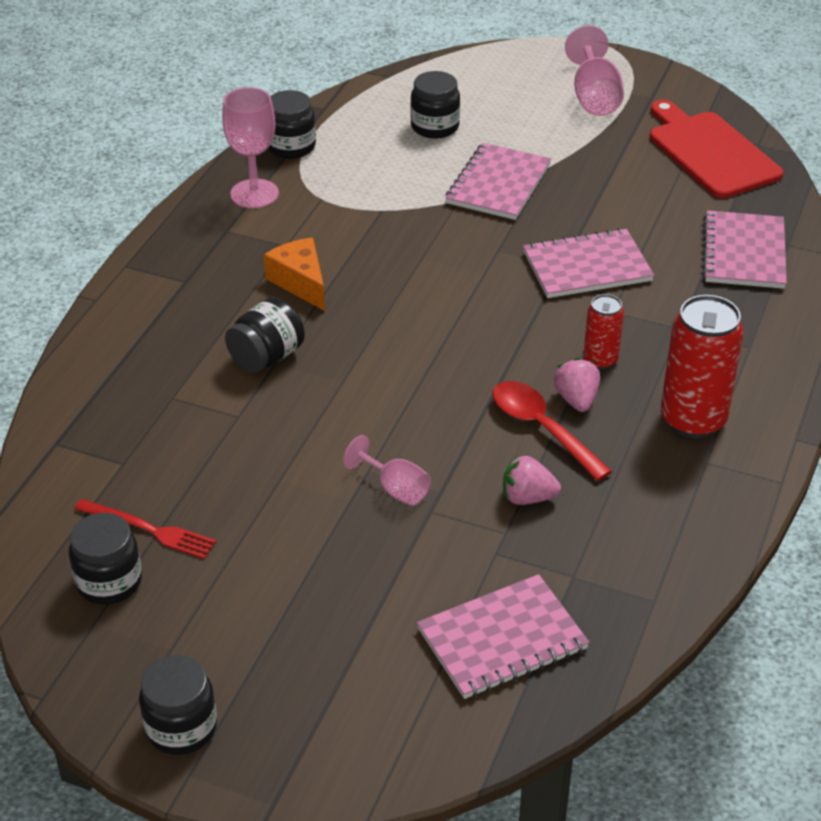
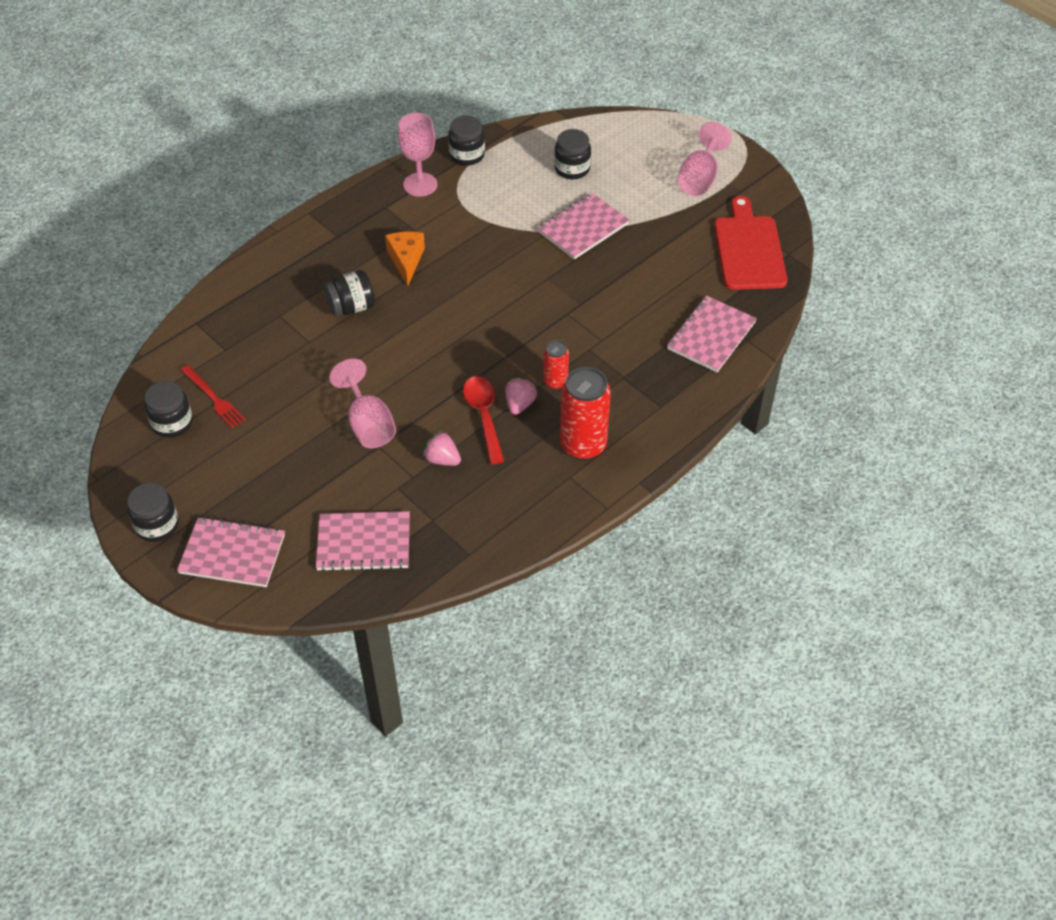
camera: 25 degrees right, 10 degrees up
pink goblet [343,435,431,506] -> pink goblet [329,359,396,448], size x1.59
pink notebook [523,228,654,298] -> pink notebook moved to [177,517,285,587]

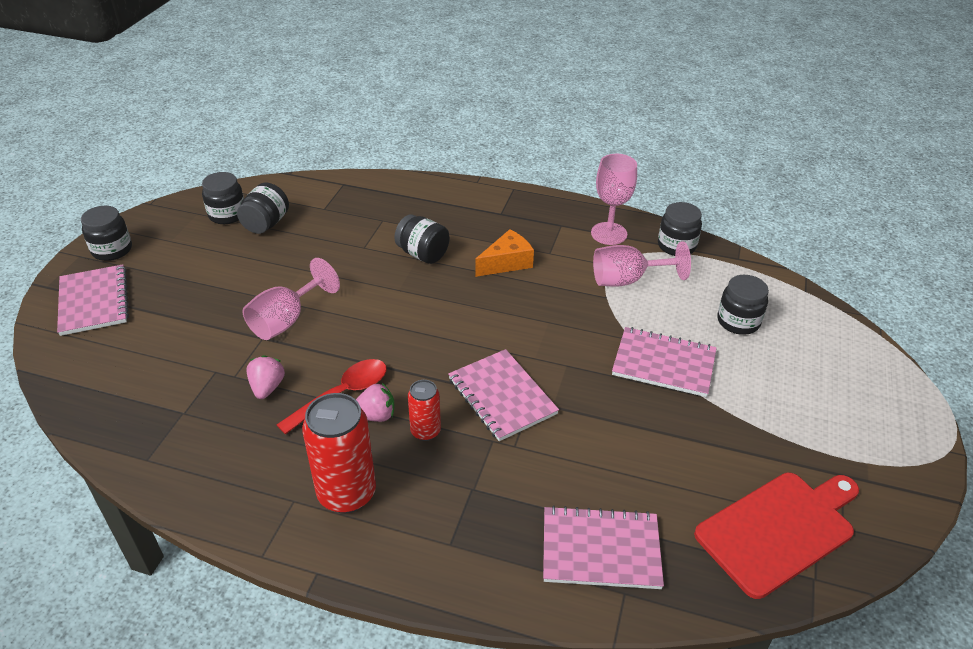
camera: 60 degrees right, 10 degrees down
red fork [181,365,245,428] -> black jar [237,183,289,234]
pink notebook [316,511,410,572] -> pink notebook moved to [448,349,559,441]
pink goblet [678,122,732,196] -> pink goblet moved to [593,241,691,287]

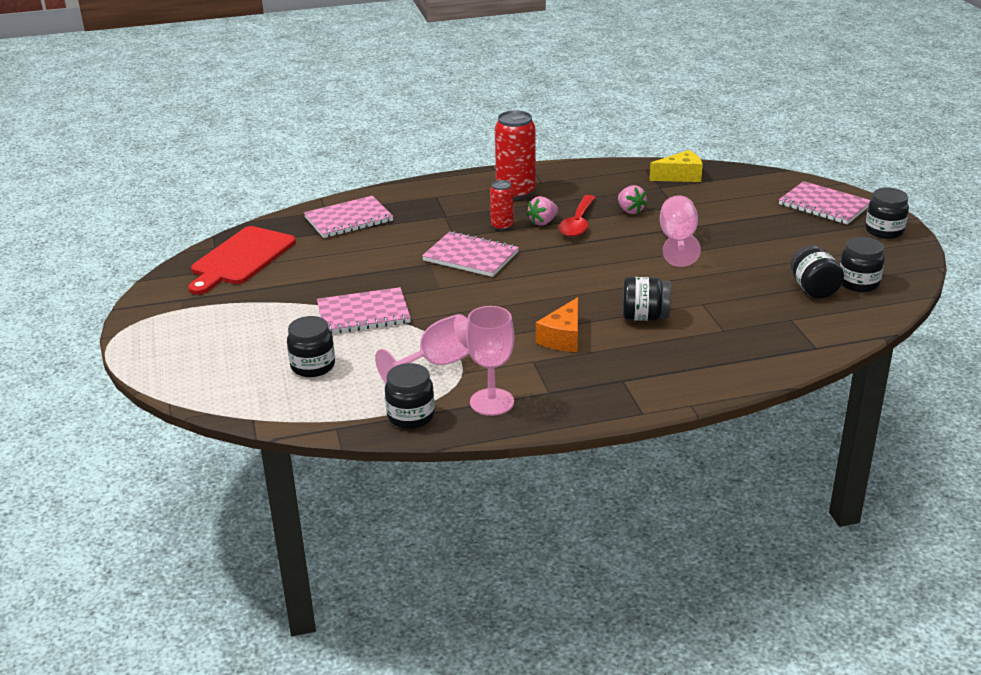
camera: 150 degrees right, 10 degrees down
none -> yellow cheese [649,150,703,182]

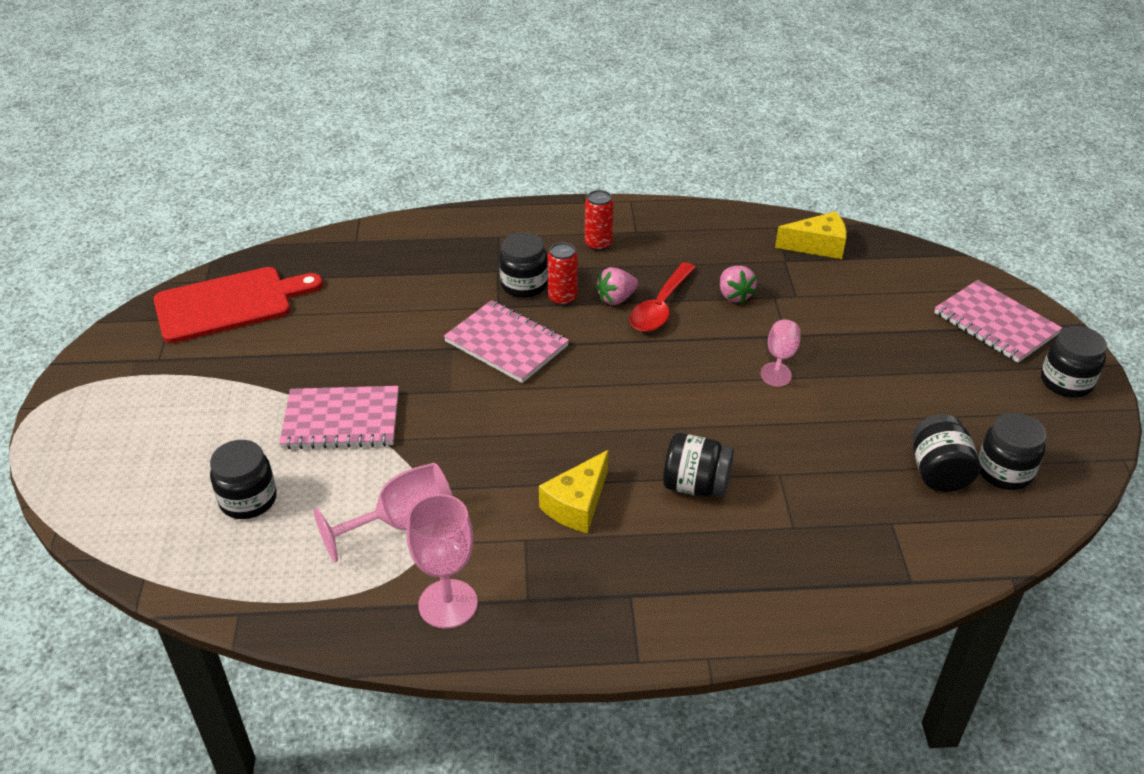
camera: 10 degrees right, 10 degrees up
red cutting board [188,226,296,295] -> red cutting board turned 150 degrees counterclockwise [154,267,323,343]
pink notebook [304,196,394,238] -> none
black jar [385,363,435,429] -> black jar moved to [499,232,548,298]
red can [495,110,536,200] -> red can [585,190,614,251], size x0.55
orange cheese [536,297,578,352] -> yellow cheese [539,450,608,533]
pink goblet [660,196,701,267] -> pink goblet [760,320,801,387], size x0.63

